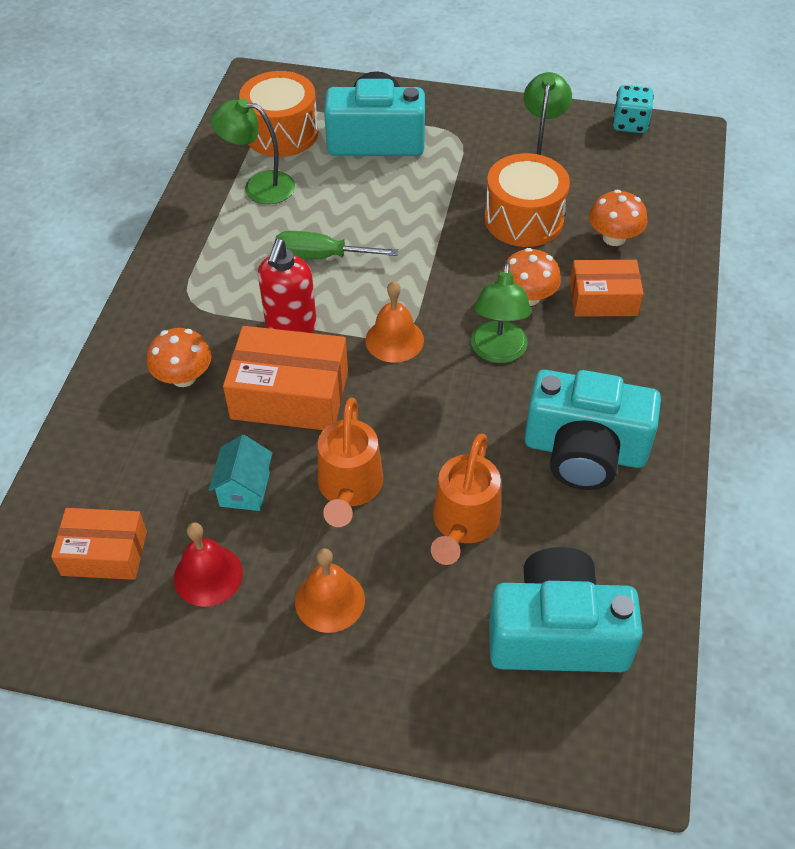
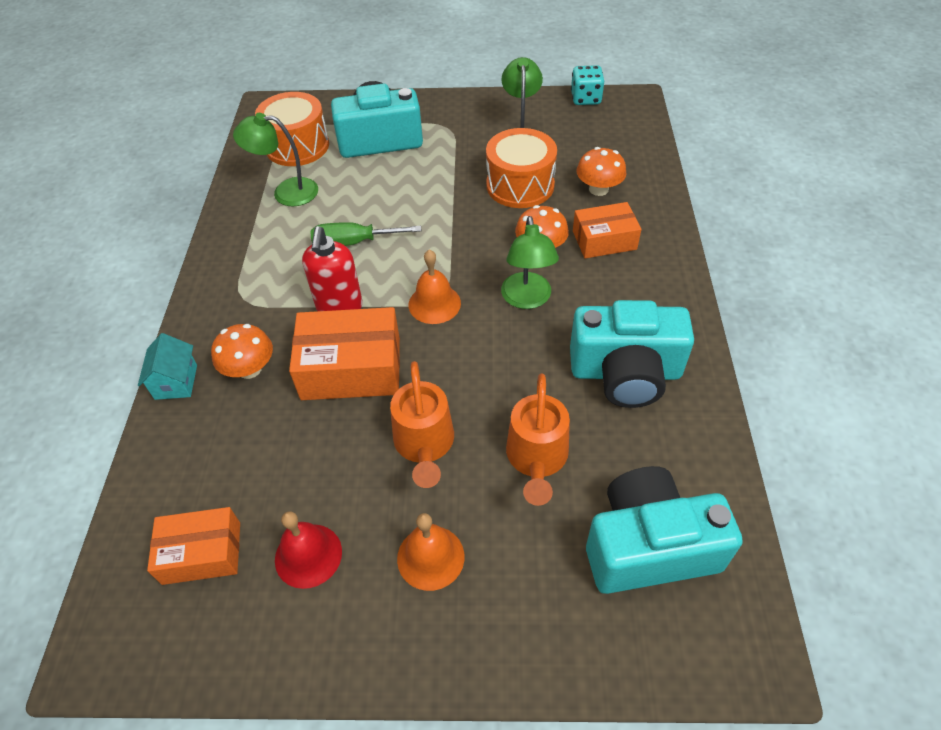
camera: 10 degrees left, 0 degrees up
turquoise house [209,435,272,511] -> turquoise house moved to [138,333,197,400]

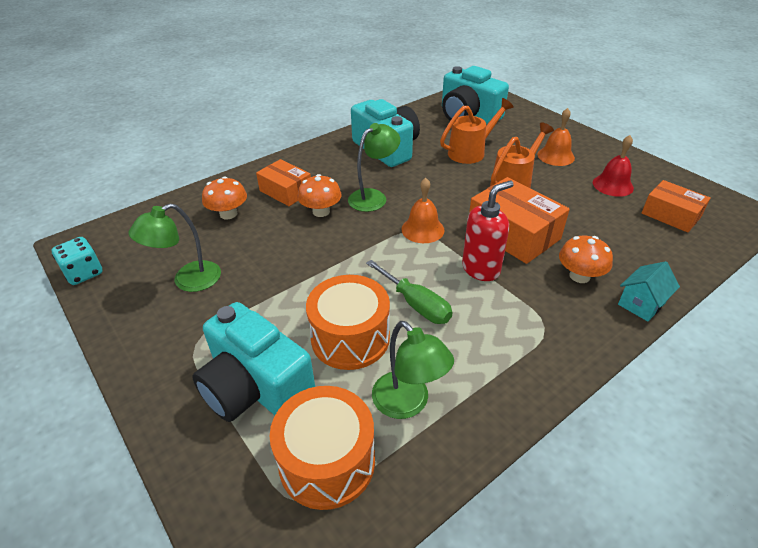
camera: 130 degrees left, 10 degrees down
orange drum [486,128,557,208] -> orange drum moved to [306,275,390,370]

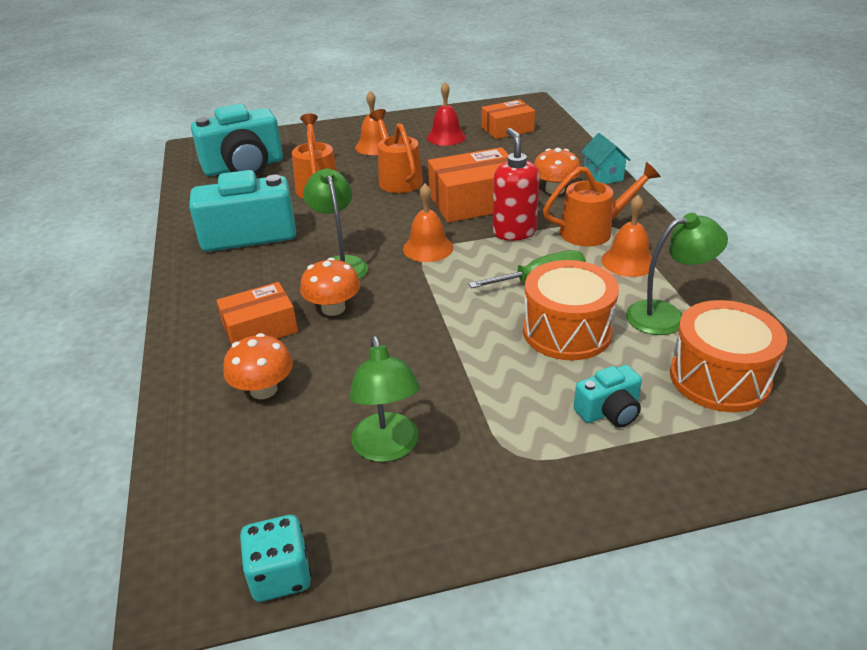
camera: 65 degrees left, 5 degrees down
turquoise camera [193,302,315,422] -> turquoise camera [574,365,642,427], size x0.48
none -> orange watering can [543,162,661,246]
none -> orange bell [601,195,652,277]

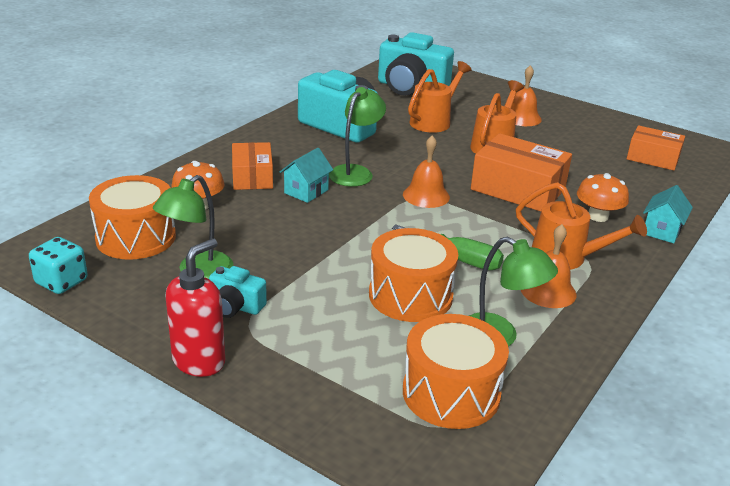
camera: 45 degrees right, 5 degrees down
orange box [217,282,298,344] -> orange box turned 60 degrees clockwise [232,142,273,190]
orange mushroom [300,258,360,316] -> turquoise house [280,148,333,203]
red bell [427,82,466,146] -> none
red soap dispenser [493,128,540,241] -> red soap dispenser moved to [165,238,225,377]
turquoise camera [574,365,642,427] -> turquoise camera moved to [209,266,267,318]
none -> orange drum [89,175,176,260]

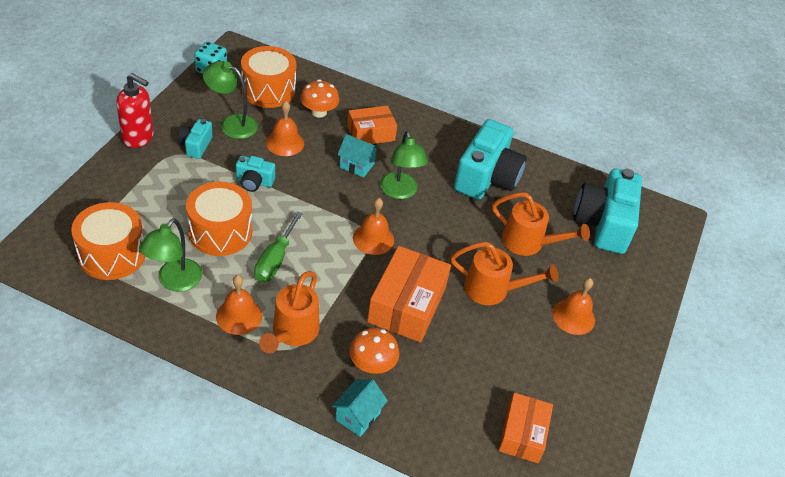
camera: 75 degrees right, 15 degrees up
green lamp [329,87,386,187] -> green lamp turned 60 degrees clockwise [380,131,428,199]
turquoise house [643,185,693,243] -> turquoise house turned 75 degrees counterclockwise [332,379,388,437]
none -> turquoise camera [236,156,275,192]
none -> orange bell [266,101,304,156]

